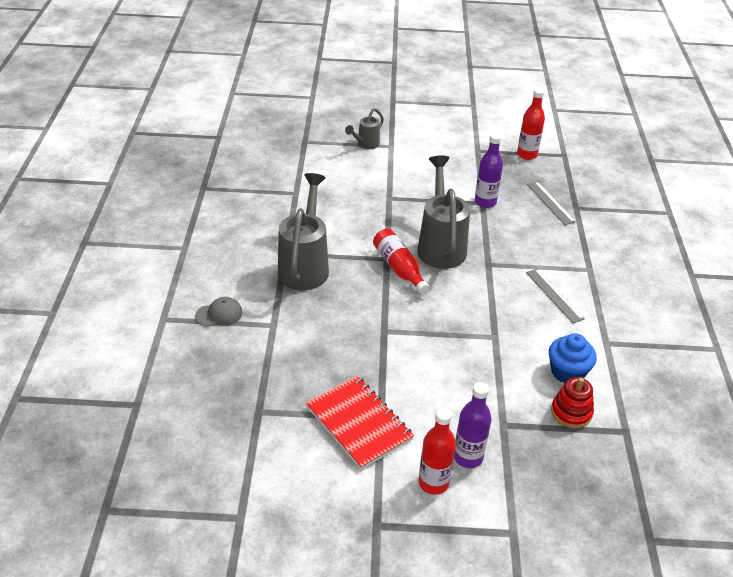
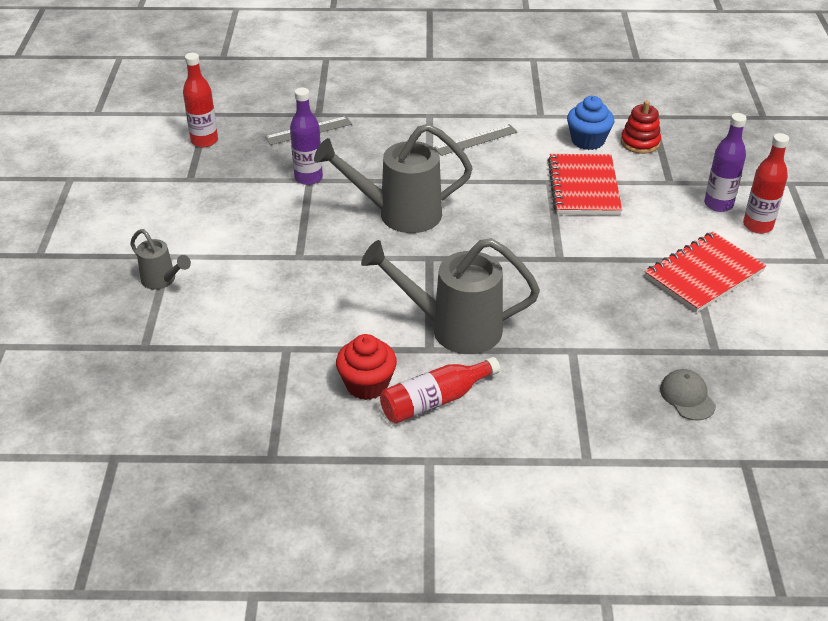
camera: 90 degrees left, 0 degrees up
grey cap [195,297,243,327] -> grey cap moved to [660,369,716,421]
red bottle [373,229,429,294] -> red bottle moved to [380,357,500,424]
none -> red cupcake [336,334,397,400]
none -> red notebook [548,154,622,215]

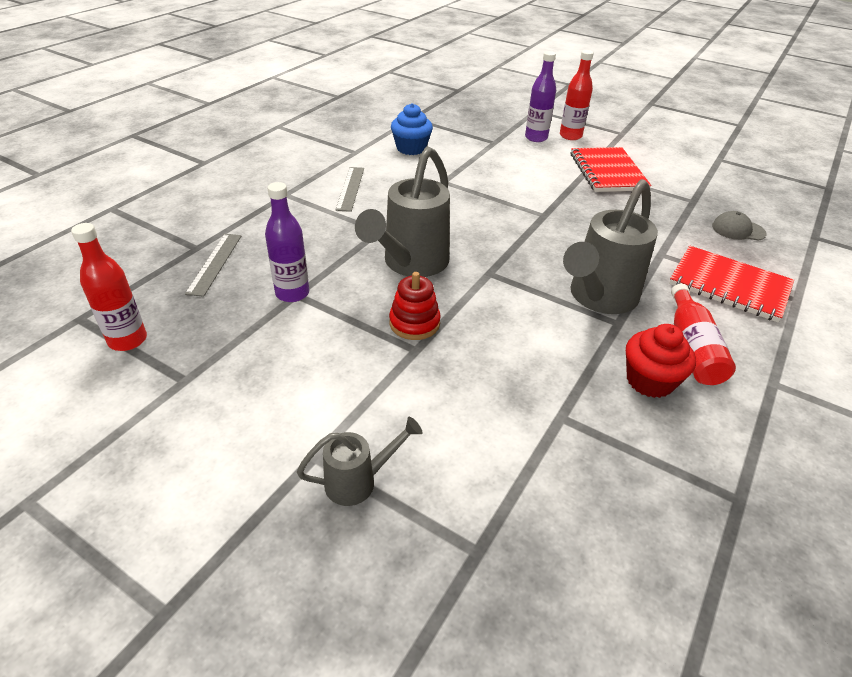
camera: 60 degrees left, 0 degrees up
red notebook [548,154,622,215] -> red notebook moved to [669,246,794,322]
red stacking toy [621,101,661,154] -> red stacking toy moved to [389,272,441,340]

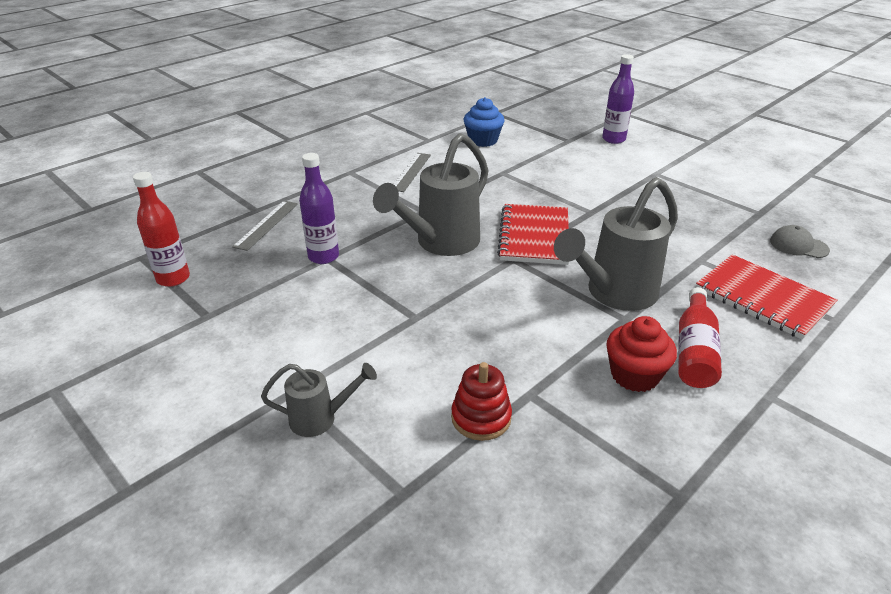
camera: 15 degrees right, 5 degrees down
red stacking toy [389,272,441,340] -> red stacking toy moved to [451,362,512,441]
red bottle [560,50,594,140] -> none
red notebook [571,147,652,192] -> red notebook moved to [497,204,569,265]

